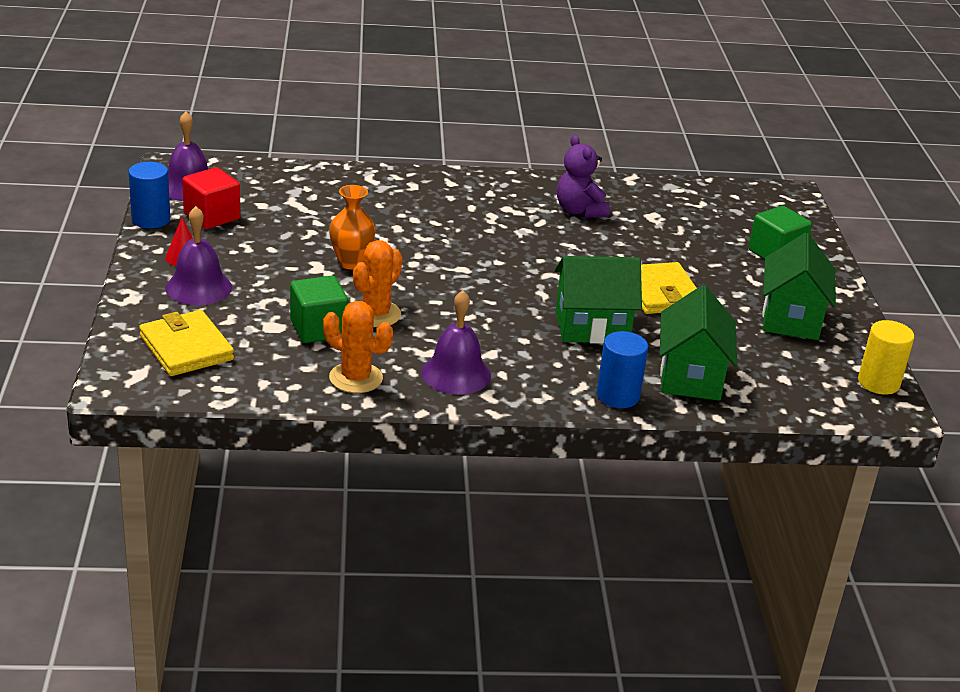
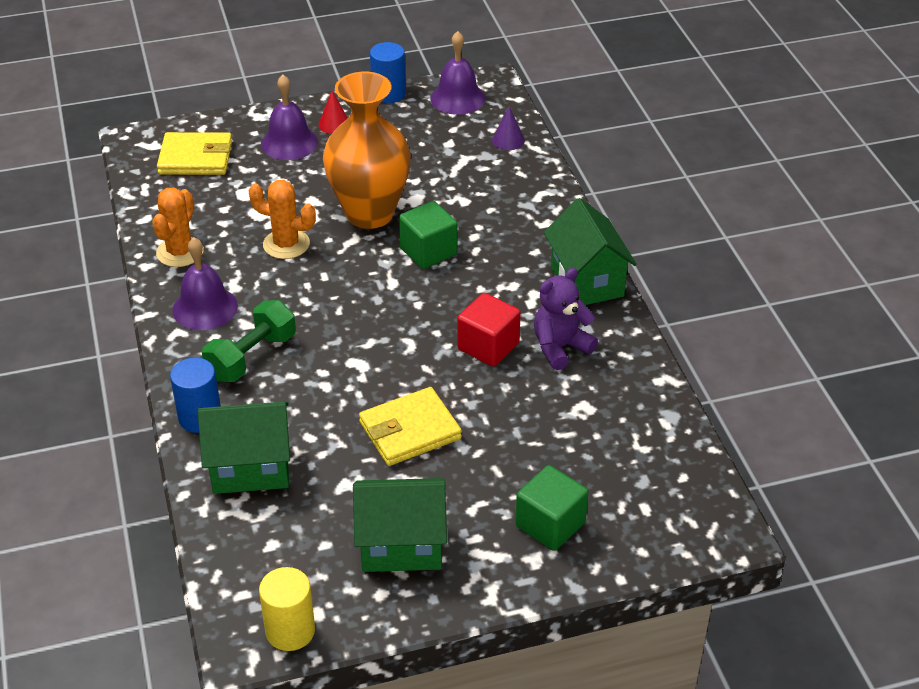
camera: 80 degrees right, 10 degrees up
yellow wallet [139,310,234,376] -> yellow wallet turned 45 degrees clockwise [157,132,232,175]
red cube [182,167,240,229] -> red cube moved to [457,293,521,367]
green cube [290,276,348,343] -> green cube moved to [399,201,457,269]
orange vase [329,185,376,270] -> orange vase [323,72,411,229], size x1.94
green house [555,256,642,344] -> green house moved to [544,198,637,305]
none -> green dumbbell [202,300,296,382]
none -> purple cone [492,106,525,150]

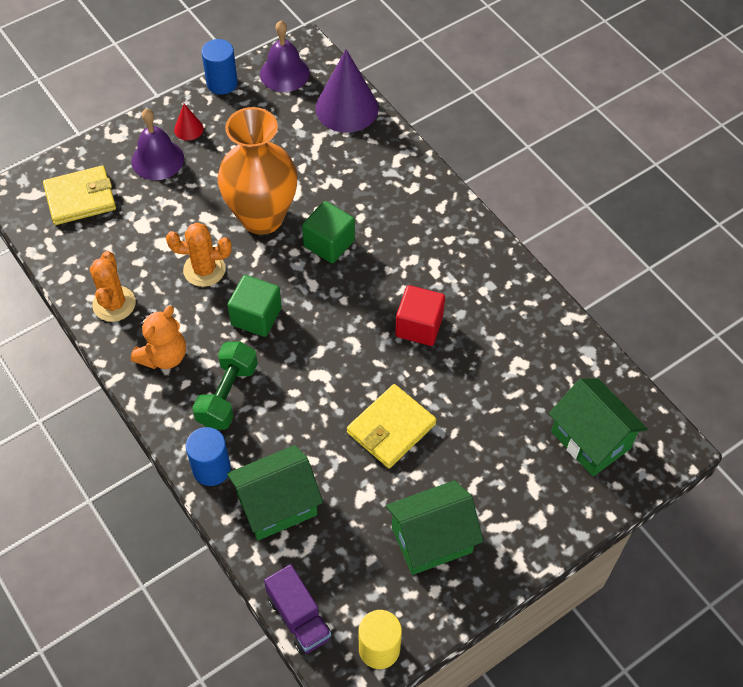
camera: 20 degrees left, 15 degrees up
purple bell [173,237,238,330] -> orange teddy bear [131,306,186,369]
purple cone [492,106,525,150] -> purple cone [315,49,378,133], size x2.18
green cube [515,465,588,551] -> green cube moved to [227,275,282,337]
purple teddy bear [534,268,598,370] -> none
green house [544,198,637,305] -> green house moved to [549,378,647,476]
none -> purple truck [264,564,332,655]

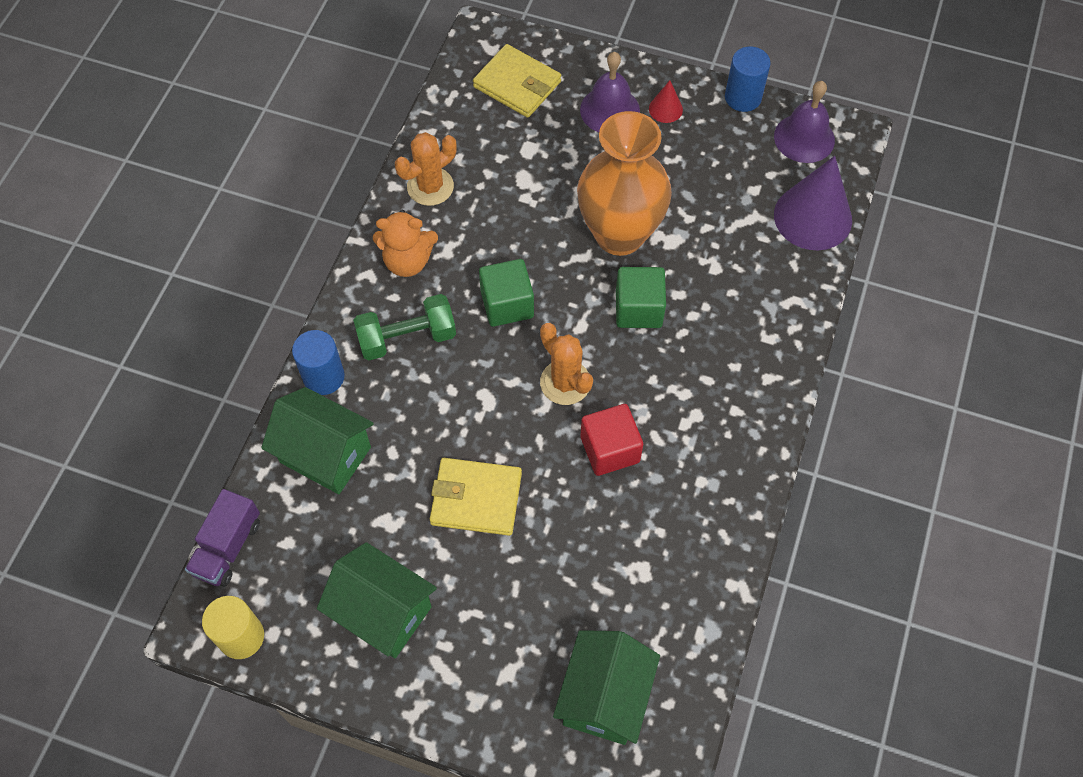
camera: 55 degrees right, 5 degrees up
orange cactus [166,222,231,287] -> orange cactus moved to [540,323,593,405]

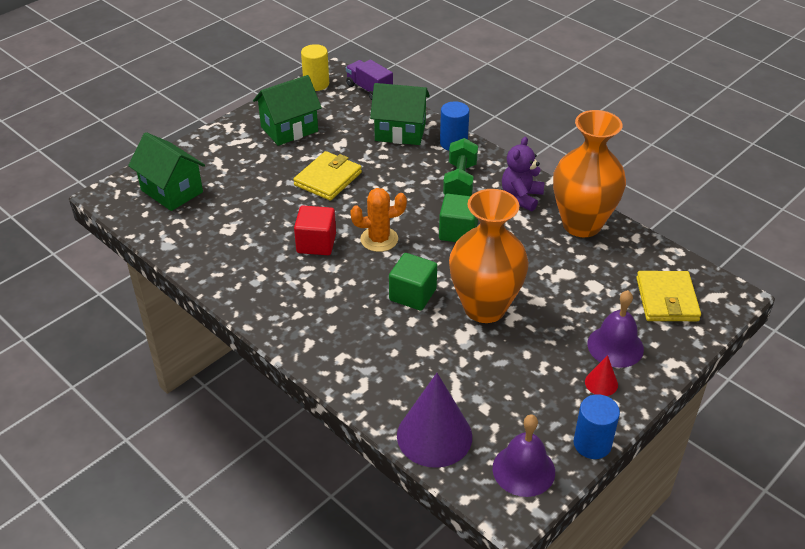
camera: 115 degrees right, 20 degrees down
green house [261,387,374,494] -> green house turned 45 degrees clockwise [370,83,430,145]
orange teddy bear [373,210,438,277] -> purple teddy bear [502,137,545,211]
orange cactus [395,132,456,206] -> orange vase [553,110,626,237]
yellow wallet [473,44,561,118] -> yellow wallet turned 60 degrees counterclockwise [636,271,701,321]

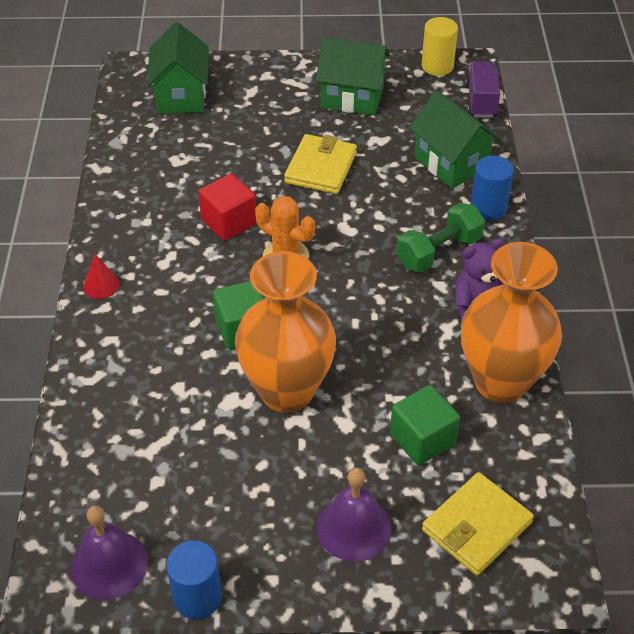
camera: 45 degrees right, 5 degrees up
yellow wallet [293,151,362,201] -> yellow wallet turned 60 degrees counterclockwise [284,134,357,194]
purple cone [397,373,472,468] -> none
green cube [439,194,478,242] -> green cube moved to [390,385,460,465]
red cone [585,355,618,396] -> red cone moved to [84,254,120,299]

